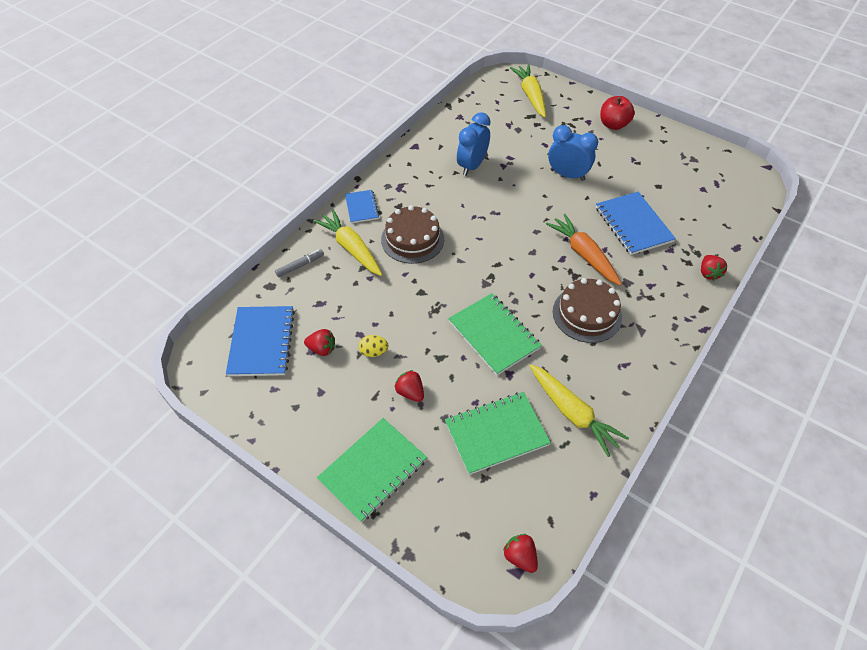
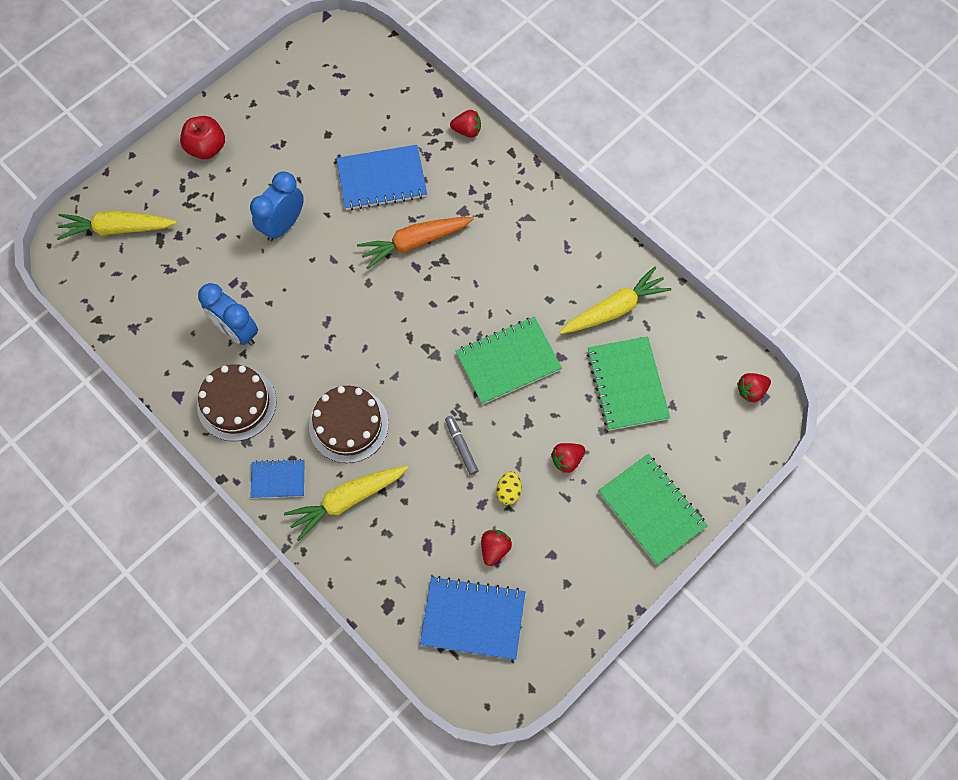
camera: 80 degrees left, 15 degrees up
grey marker [275,249,324,277] -> grey marker moved to [445,416,478,475]
brown cake [553,278,622,343] -> brown cake moved to [197,364,277,441]

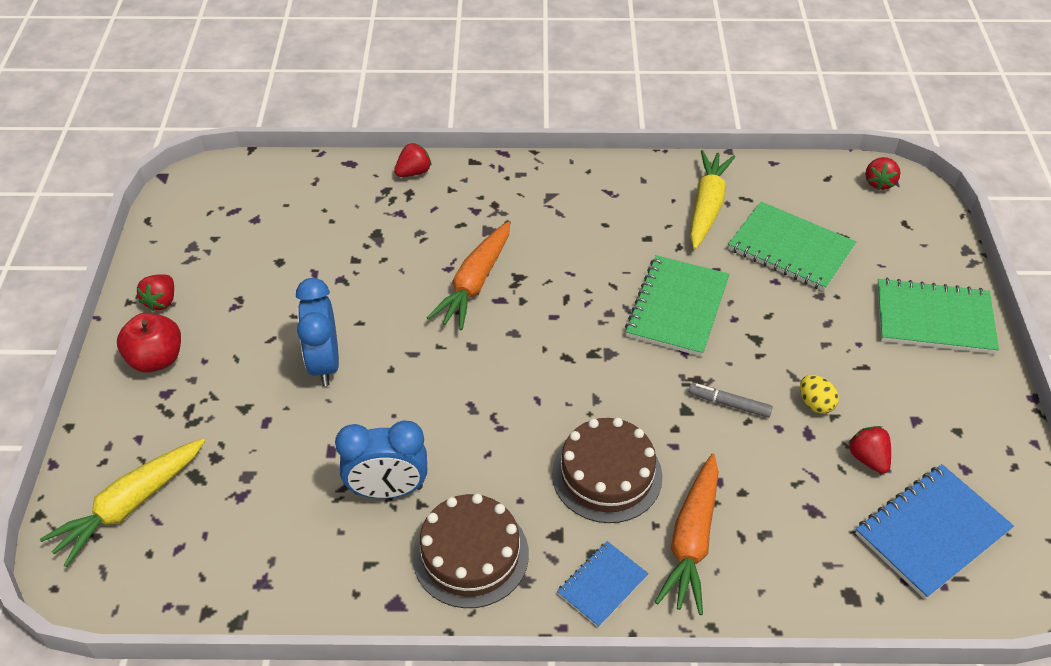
camera: 45 degrees left, 20 degrees down
yellow carrot [284,466,408,541] -> orange carrot [655,453,719,615]
blue notebook [336,145,427,211] -> none
red strawberry [551,443,585,473] -> red strawberry moved to [137,274,174,311]

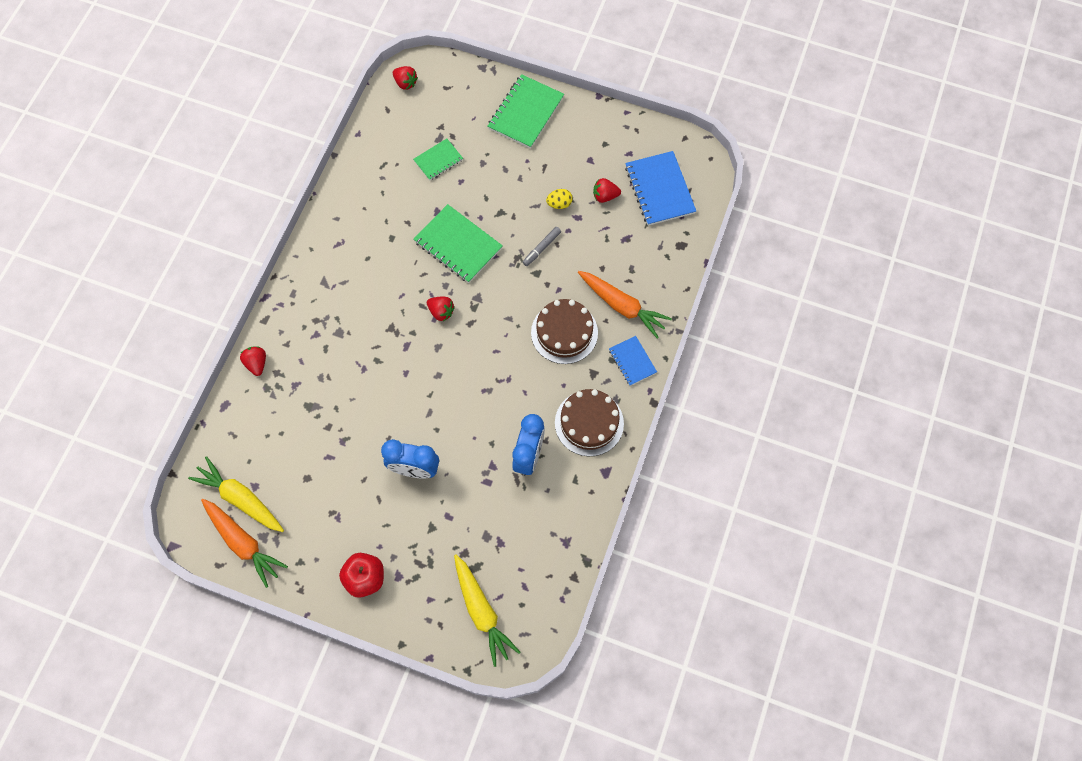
camera: 70 degrees left, 20 degrees up
red strawberry [137,274,174,311] -> red strawberry moved to [427,296,455,321]
orange carrot [427,221,510,330] -> orange carrot moved to [201,499,288,588]
yellow carrot [690,150,735,249] -> yellow carrot moved to [188,456,284,532]
green notebook [728,202,856,291] -> green notebook [413,138,463,180], size x0.58

